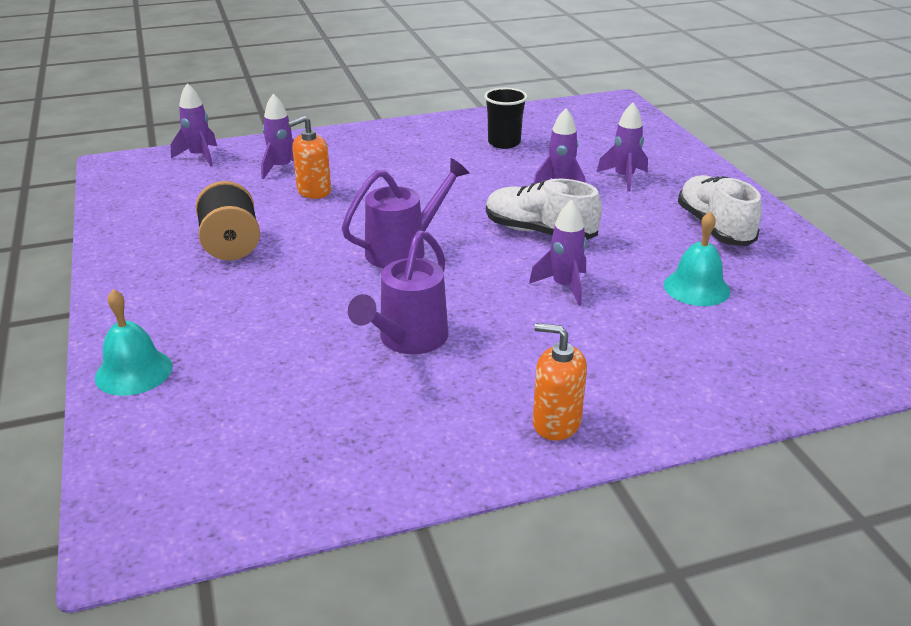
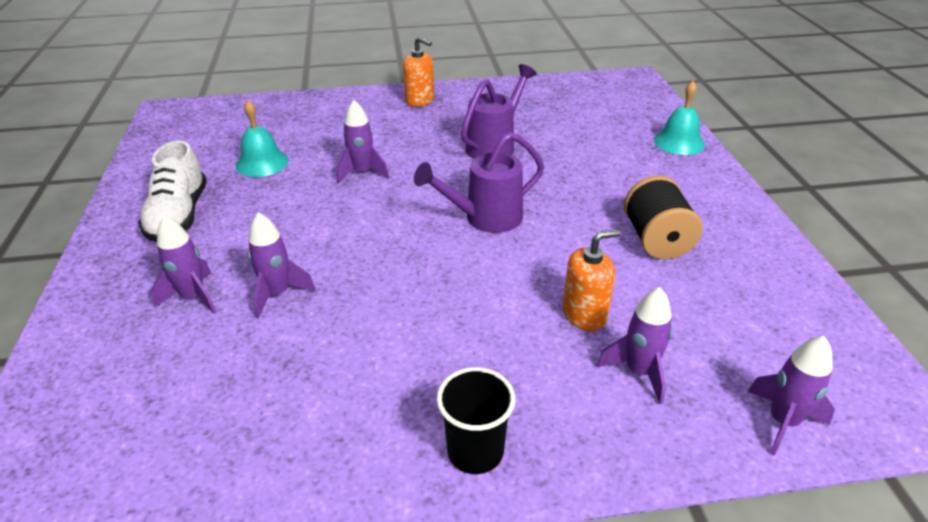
camera: 170 degrees left, 5 degrees up
black cup [484,88,527,149] -> black cup moved to [437,367,515,474]
white shoe [486,179,602,240] -> none

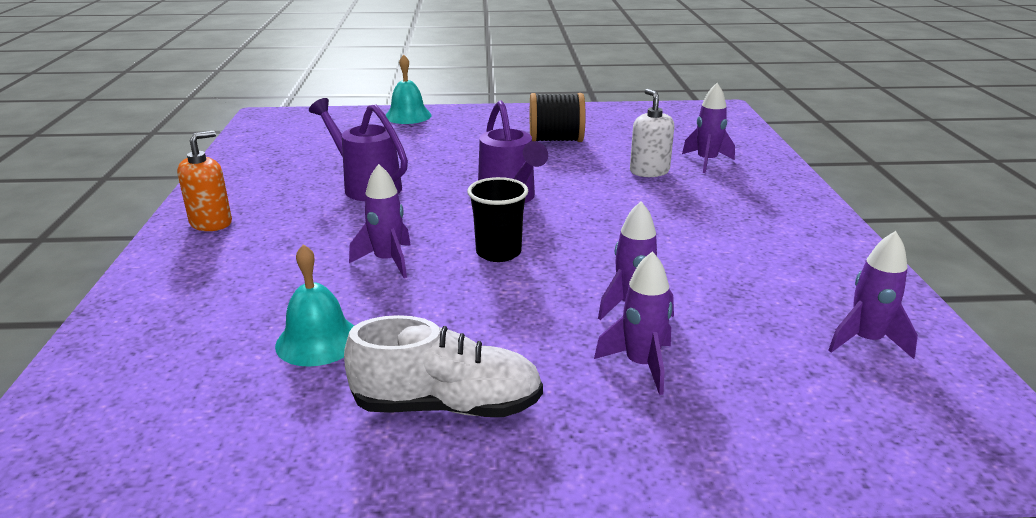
camera: 85 degrees left, 10 degrees down
black cup [437,367,515,474] -> black cup moved to [467,177,528,262]
orange soap dispenser [563,229,621,331] -> white soap dispenser [630,89,674,177]
purple rocket [748,336,835,456] -> purple rocket moved to [828,231,918,359]

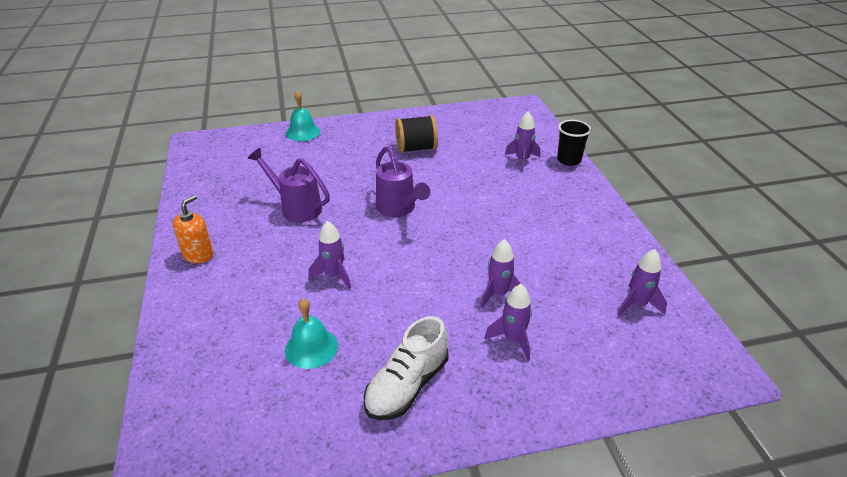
camera: 10 degrees left, 10 degrees up
white shoe [344,315,543,417] -> white shoe turned 135 degrees clockwise [364,316,448,420]
black cup [467,177,528,262] -> black cup moved to [557,120,591,166]
white soap dispenser [630,89,674,177] -> none

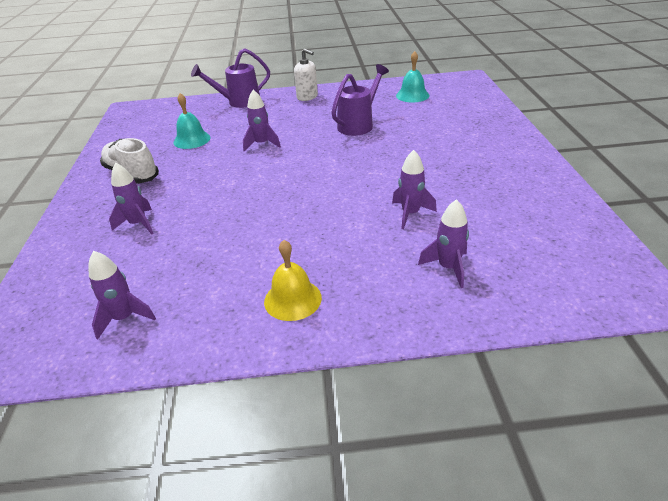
camera: 100 degrees right, 0 degrees up
orange soap dispenser [173,195,213,263] -> white soap dispenser [294,49,318,101]
turquoise bell [286,91,320,141] -> turquoise bell moved to [396,51,429,102]
purple watering can [376,146,430,217] -> purple watering can moved to [191,48,270,108]
black spool [395,115,438,153] -> none
purple rocket [480,239,521,308] -> purple rocket moved to [392,150,437,229]
black cup [557,120,591,166] -> none
none -> yellow bell [264,240,322,321]

